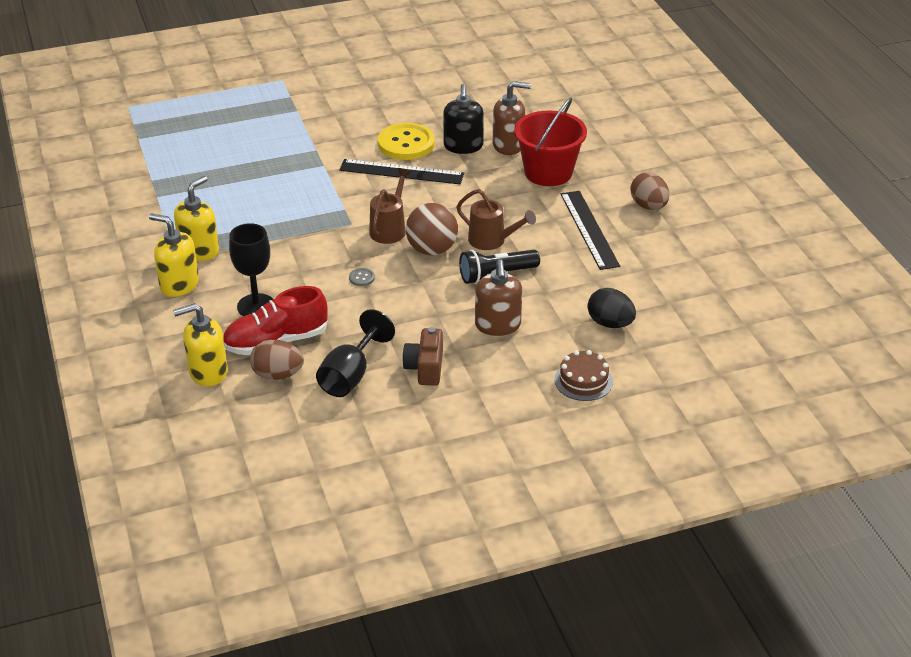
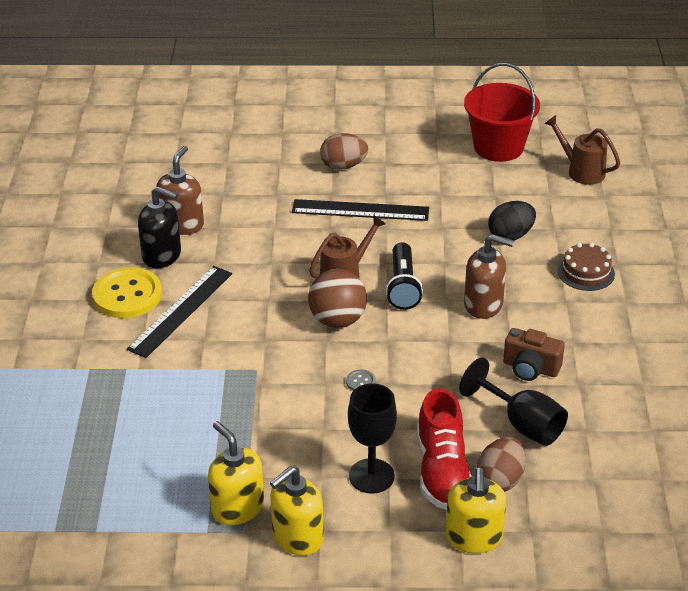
camera: 70 degrees left, 0 degrees up
brown watering can [369,168,411,244] -> brown watering can moved to [544,115,620,185]
red bucket [514,97,587,186] -> red bucket moved to [464,63,540,162]

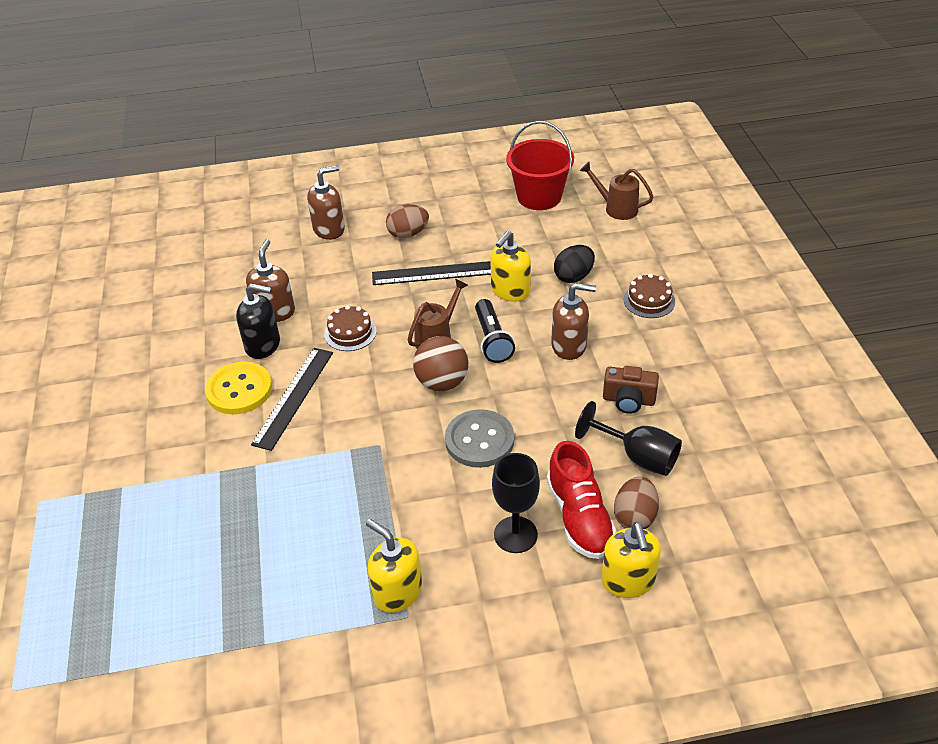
camera: 10 degrees left, 5 degrees up
yellow soap dispenser [270,466,324,556] -> yellow soap dispenser moved to [490,231,531,302]
grey button [346,369,376,391] -> grey button [445,409,514,468], size x2.49
none -> brown soap dispenser [307,165,345,240]
none -> brown cake [324,305,377,351]

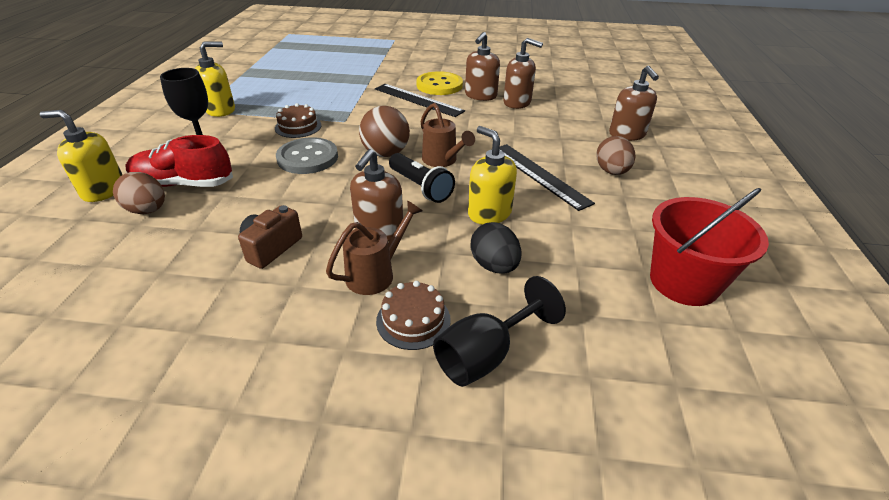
camera: 105 degrees right, 5 degrees down
black soap dispenser [236,283,280,359] -> brown soap dispenser [465,32,500,101]
brown cake [324,305,377,351] -> brown cake moved to [275,103,322,138]
black ruler [372,261,491,285] -> black ruler turned 45 degrees counterclockwise [499,144,595,211]
black flashlight [475,299,515,363] -> black flashlight turned 135 degrees counterclockwise [389,153,455,203]
black goblet [575,401,682,476] -> black goblet moved to [433,276,566,387]
brown watering can [580,162,653,220] -> brown watering can moved to [326,200,423,295]

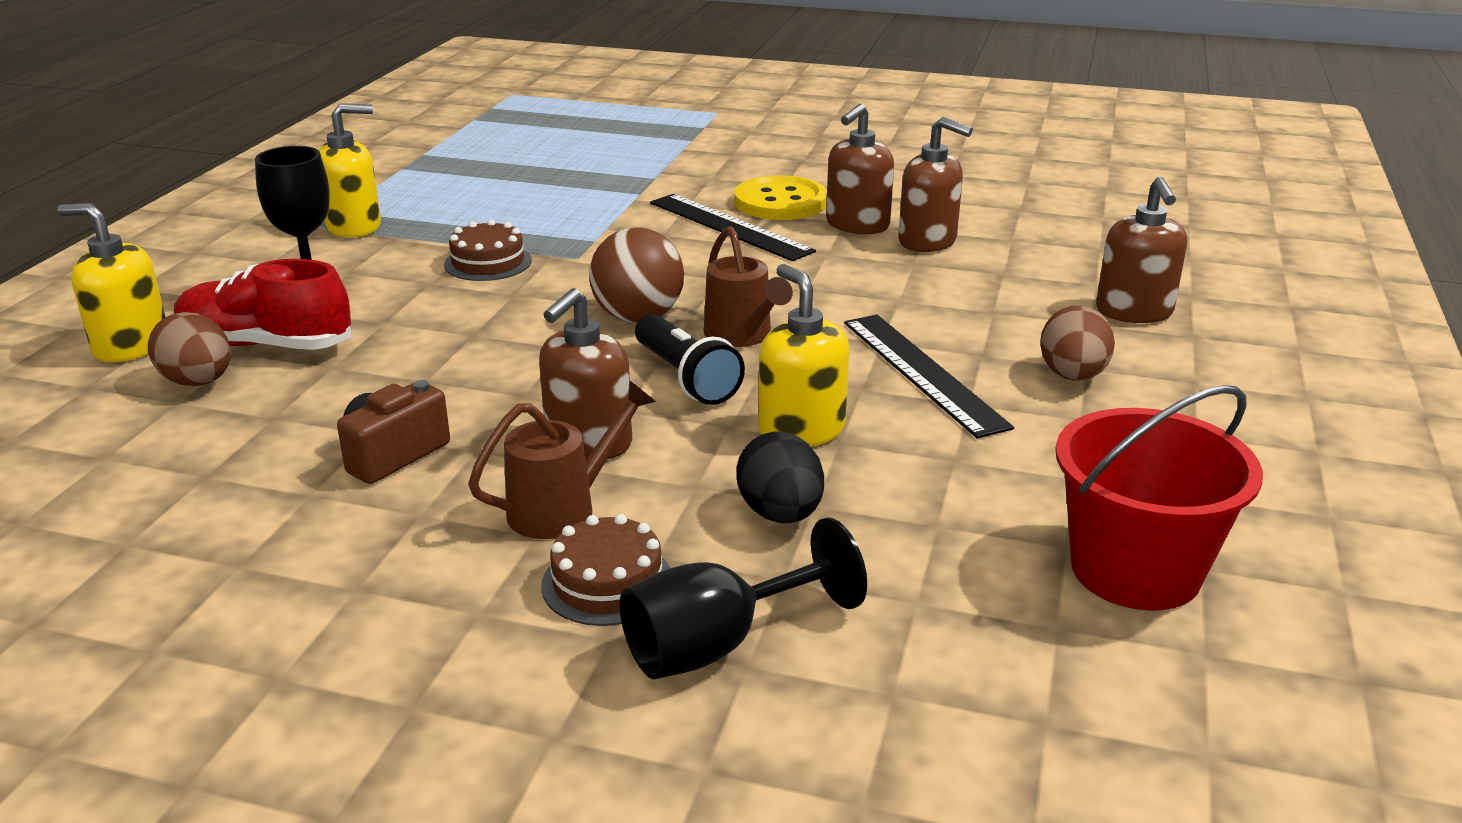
camera: 10 degrees right, 10 degrees down
grey button [276,137,338,174] -> none

